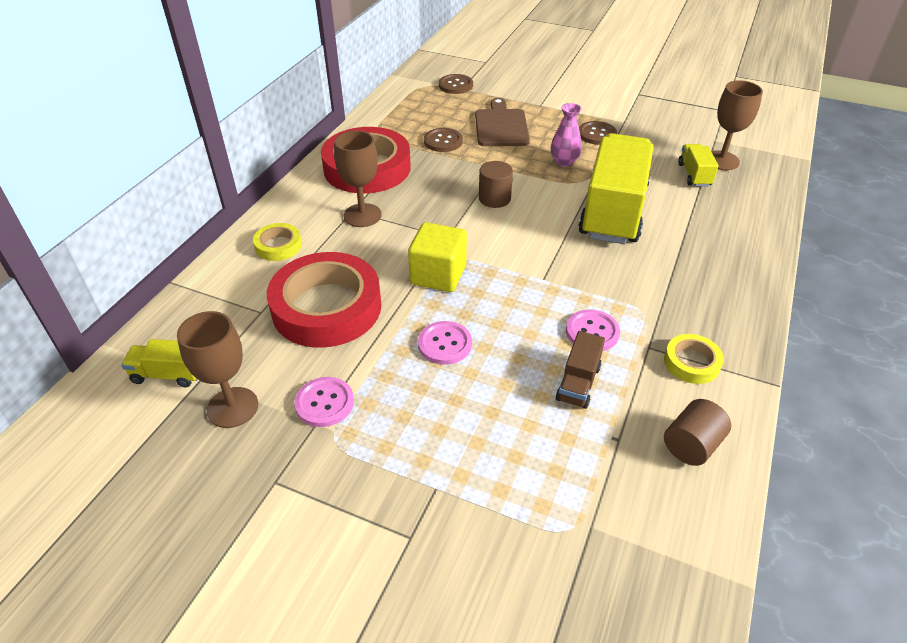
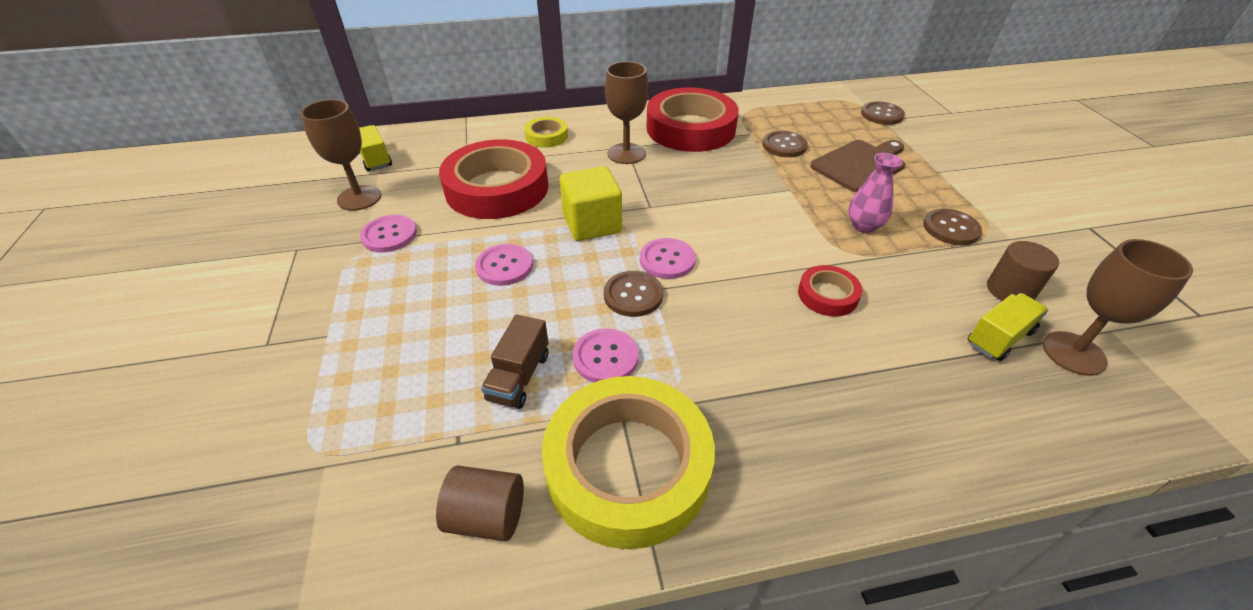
camera: 55 degrees right, 0 degrees up
brown cylinder [479,161,513,208] -> brown cylinder moved to [987,241,1059,301]
brown truck [556,331,605,409] -> brown truck turned 60 degrees counterclockwise [481,315,548,409]
yellow truck [578,133,654,244] -> red tape [798,265,862,317]
yellow tape [664,334,724,384] -> yellow tape [542,376,715,549], size x2.15
none -> brown button [604,271,663,317]
none -> pink button [640,238,696,279]

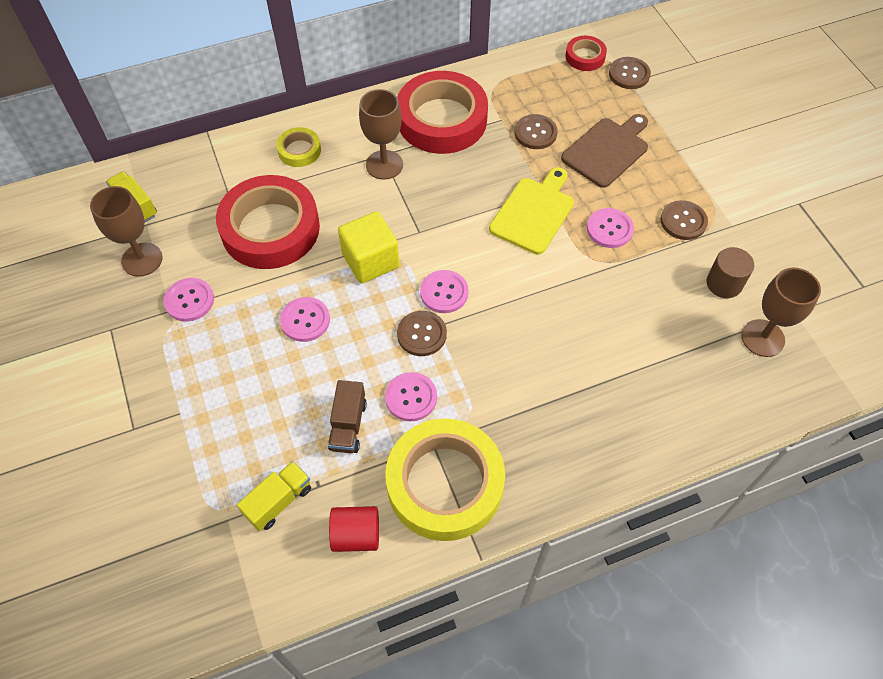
camera: 10 degrees left, 15 degrees up
brown cylinder [436,465,524,541] -> red cylinder [329,506,379,552]
red tape [798,265,862,317] -> red tape moved to [566,36,607,71]
pink vase [848,153,903,233] -> pink button [587,208,634,248]
yellow truck [968,293,1048,361] -> yellow truck moved to [237,461,311,531]
none -> yellow cutting board [489,167,574,255]

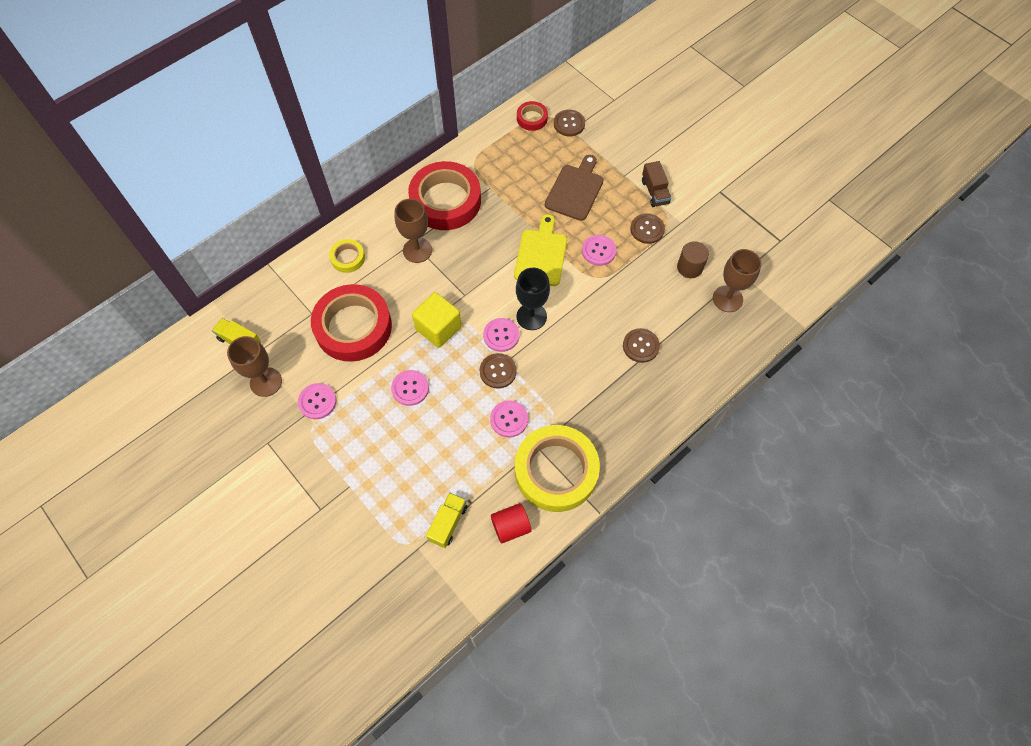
camera: 20 degrees left, 5 degrees up
brown truck [328,380,367,453] -> brown truck moved to [642,161,671,207]
brown button [514,114,558,149] -> brown button moved to [623,328,660,363]
none -> black goblet [516,268,550,330]

